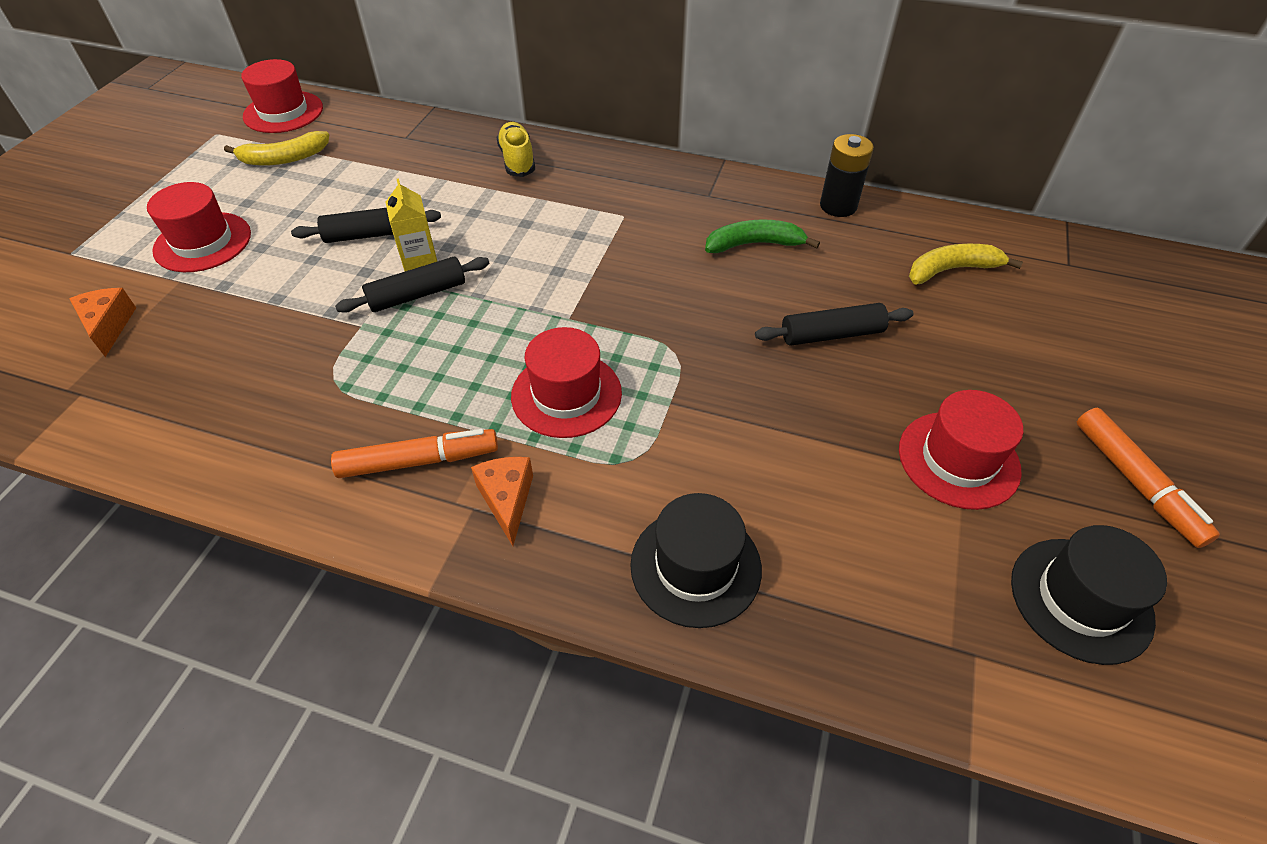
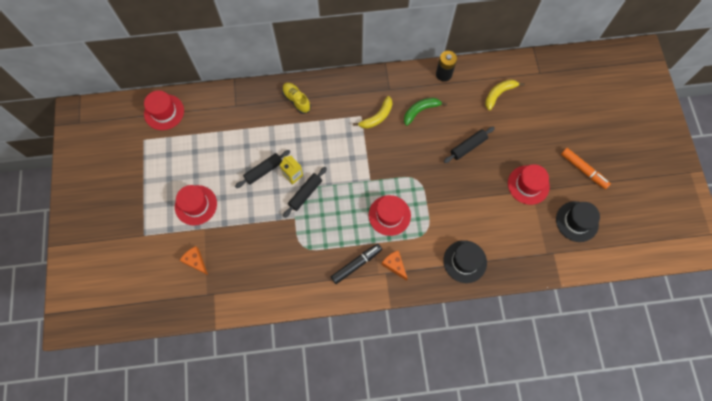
camera: 25 degrees left, 20 degrees up
yellow banana [224,131,329,165] -> yellow banana moved to [353,96,392,129]
orange marker [331,429,498,478] -> black marker [331,244,382,284]

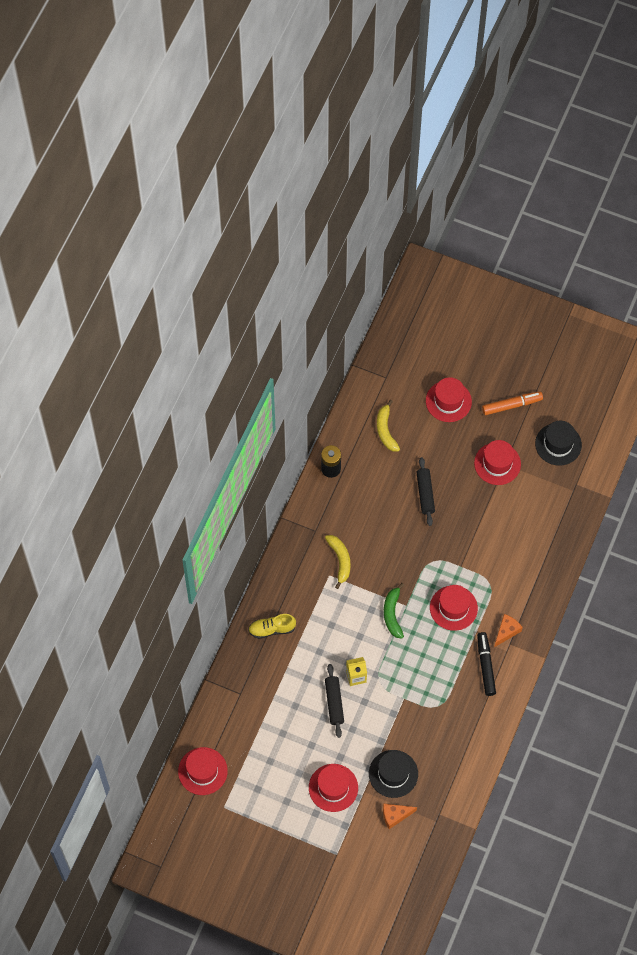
camera: 60 degrees left, 5 degrees down
black rolling pin [283,167,327,218] -> none
orange cheese [382,250,408,281] -> orange cheese turned 135 degrees clockwise [494,614,523,647]
green banana [404,98,447,126] -> green banana moved to [384,583,404,638]
black hat [443,240,487,283] -> black hat moved to [369,750,418,798]
none -> red hat [426,377,472,422]

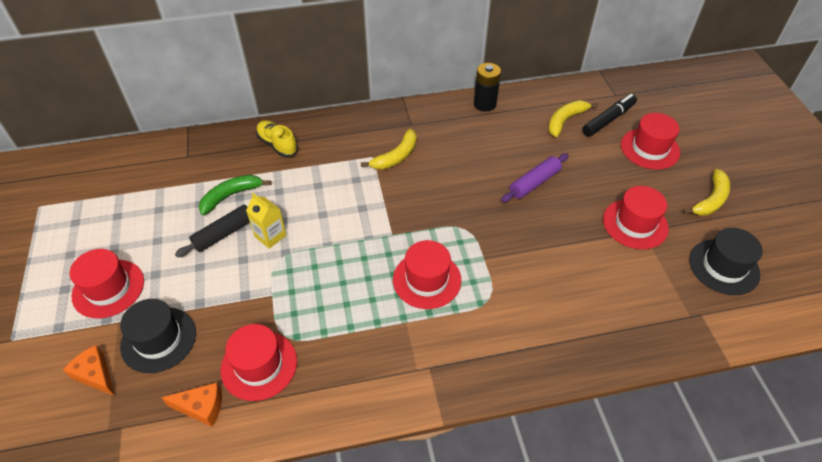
camera: 55 degrees right, 15 degrees down
red hat [178,747,228,795] -> red hat moved to [221,324,297,401]
green banana [384,583,404,638] -> green banana moved to [199,175,272,215]
black rolling pin [416,457,435,526] -> purple rolling pin [501,153,569,202]
black marker [477,632,496,696] -> black marker moved to [582,94,637,137]
orange marker [482,391,543,415] -> yellow banana [683,169,730,215]
orange cheese [494,614,523,647] -> orange cheese moved to [161,382,222,427]

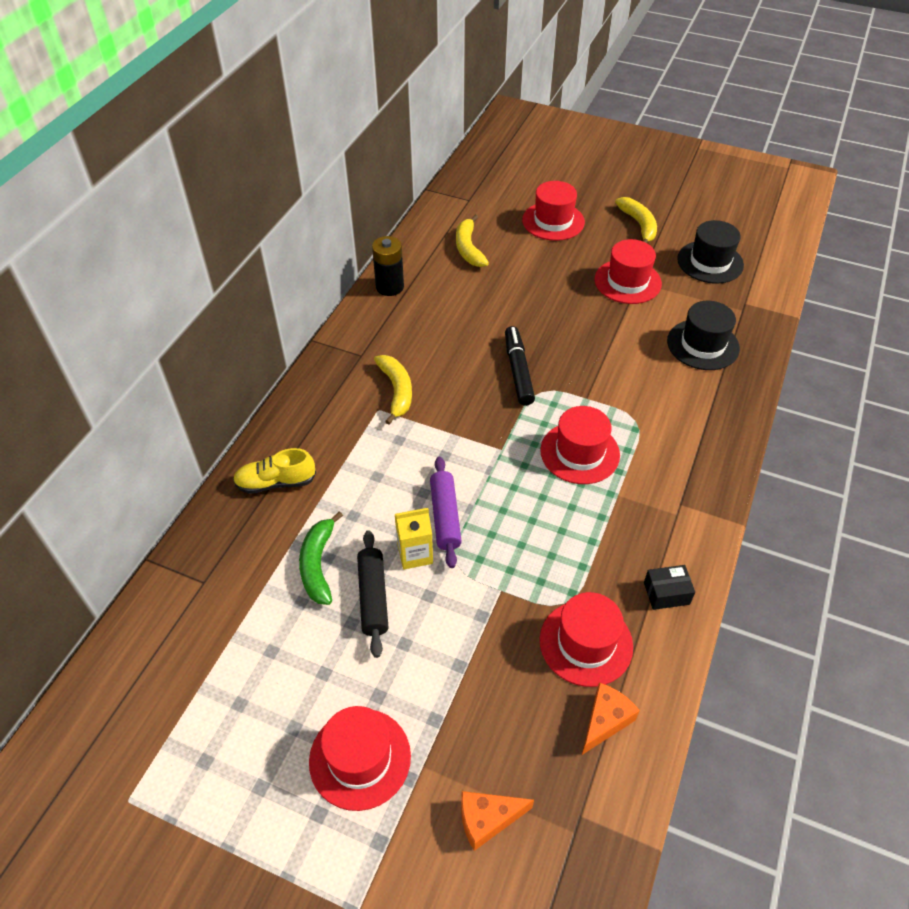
camera: 55 degrees left, 0 degrees up
black hat [120,299,196,373] -> black hat moved to [667,301,740,370]
purple rolling pin [501,153,569,202] -> purple rolling pin moved to [430,457,462,568]
black marker [582,94,637,137] -> black marker moved to [505,326,535,406]
none -> black box [644,565,695,610]

